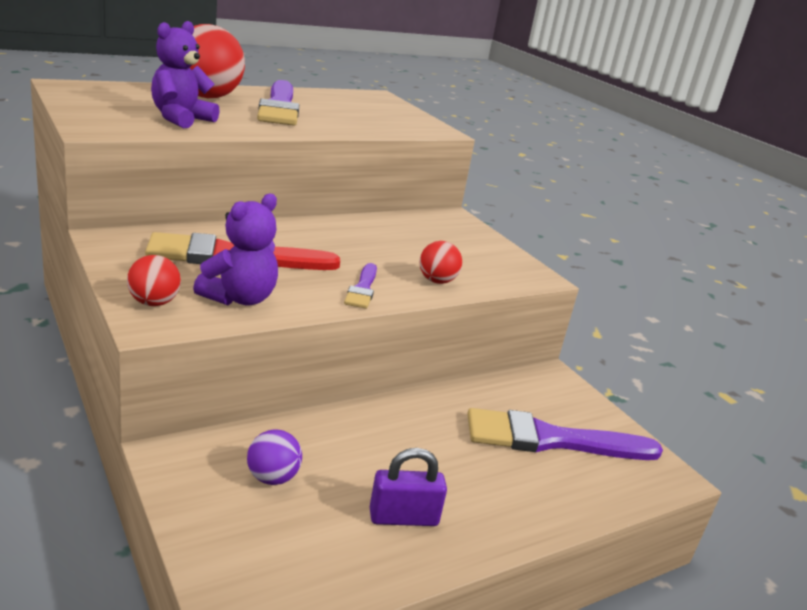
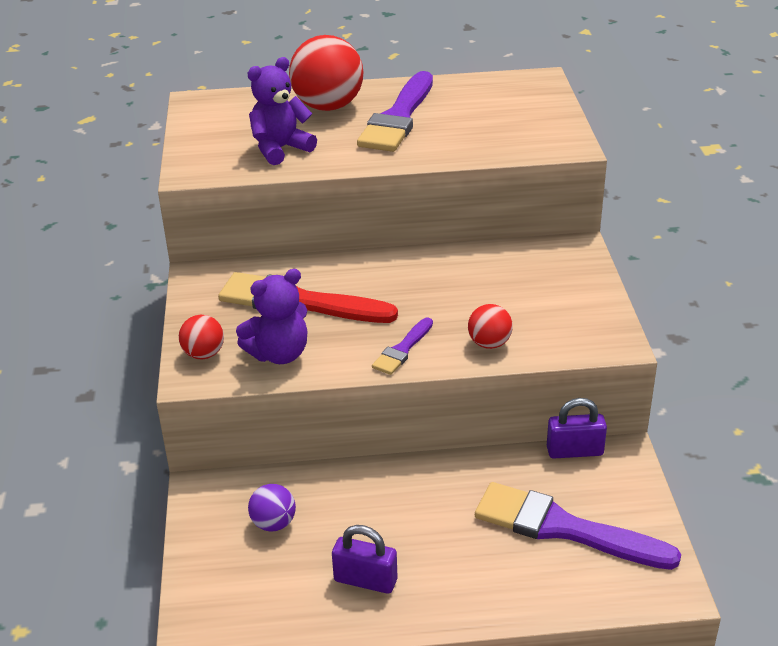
camera: 30 degrees right, 10 degrees up
none -> purple padlock [547,398,607,459]

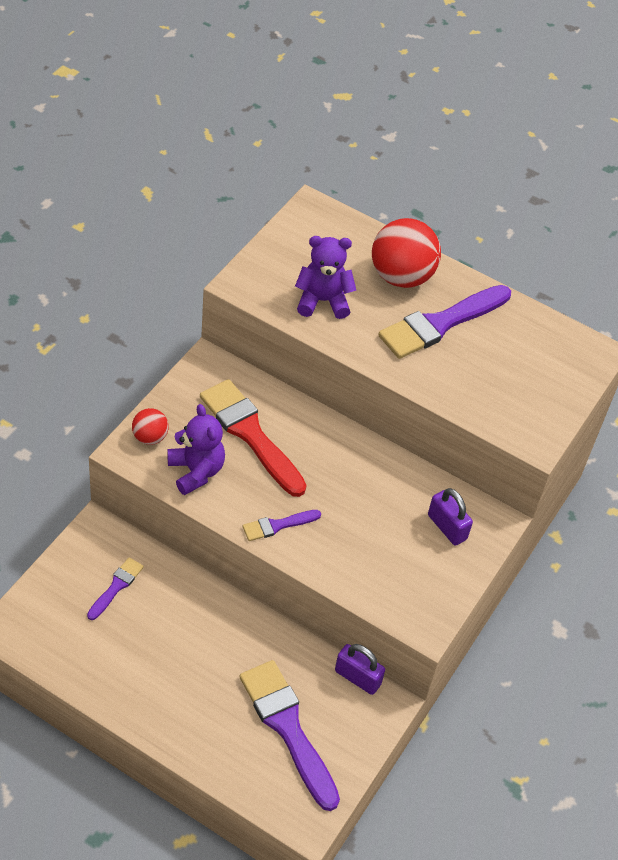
camera: 30 degrees right, 15 degrees up
purple teddy bear [236,269,308,364] -> purple teddy bear turned 120 degrees counterclockwise [167,404,225,495]
purple ball [248,484,296,532] -> purple brush [87,557,144,620]
purple padlock [332,525,397,594] -> purple padlock moved to [428,488,473,546]
red ball [468,304,513,349] -> none

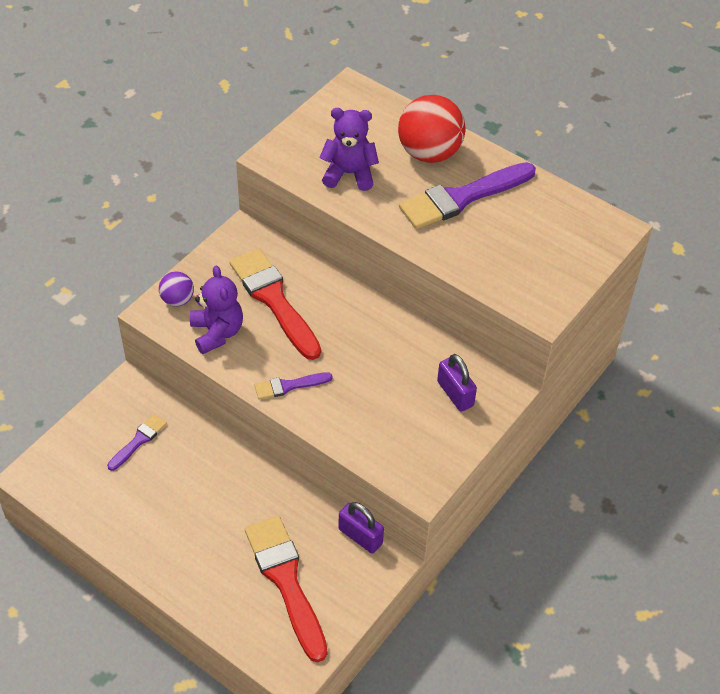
camera: 10 degrees right, 0 degrees up
red ball [132,408,169,445] -> purple ball [159,272,194,306]
purple brush [240,660,340,811] -> red brush [245,516,328,662]

